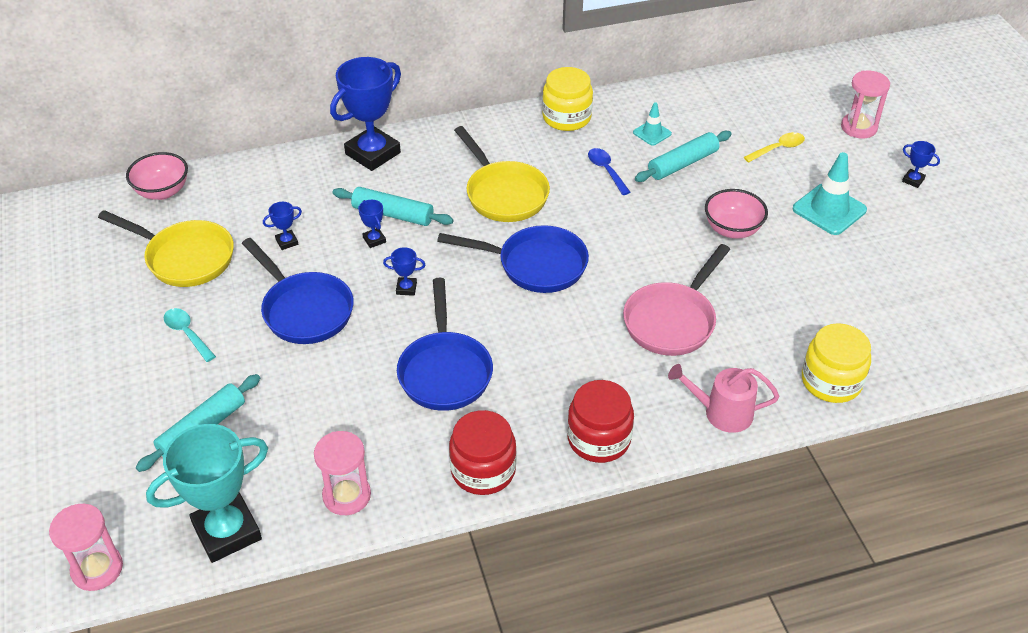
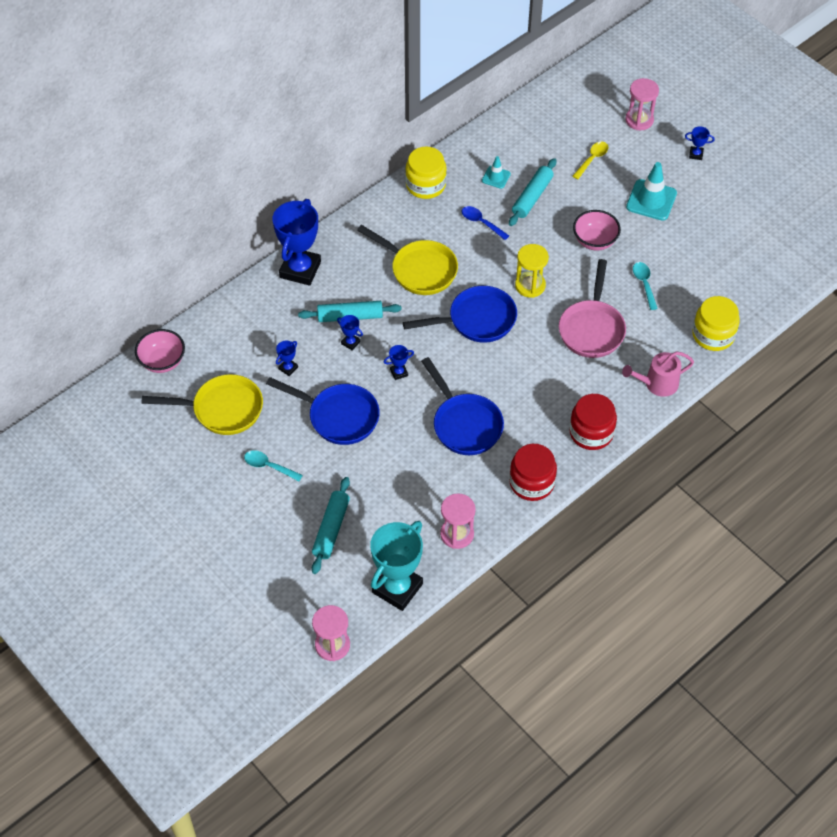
camera: 25 degrees left, 10 degrees up
none -> yellow hourglass [515,244,549,298]
none -> turquoise spoon [633,262,658,310]

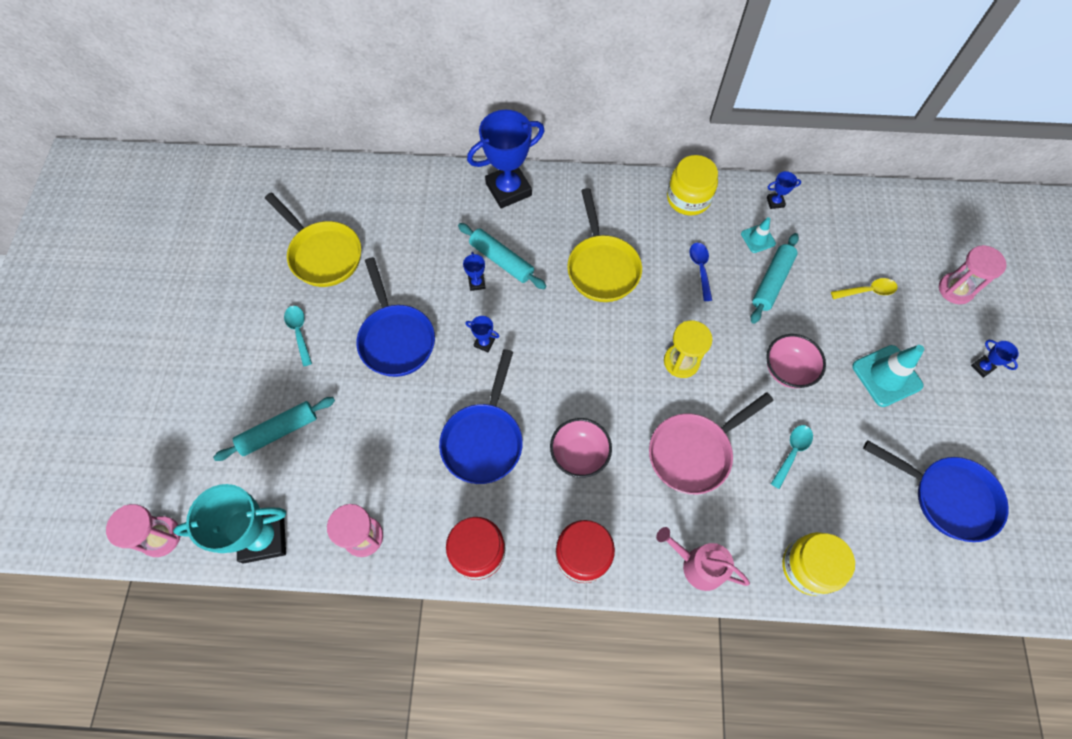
camera: 45 degrees right, 10 degrees up
pink bowl [135,329,185,373] -> pink bowl moved to [550,418,612,478]
blue trophy [276,341,298,376] -> blue trophy moved to [767,171,801,209]
blue pan [403,286,517,343] -> blue pan moved to [863,440,1009,542]
turquoise rolling pin [509,158,556,226] -> turquoise rolling pin turned 45 degrees counterclockwise [751,233,799,324]

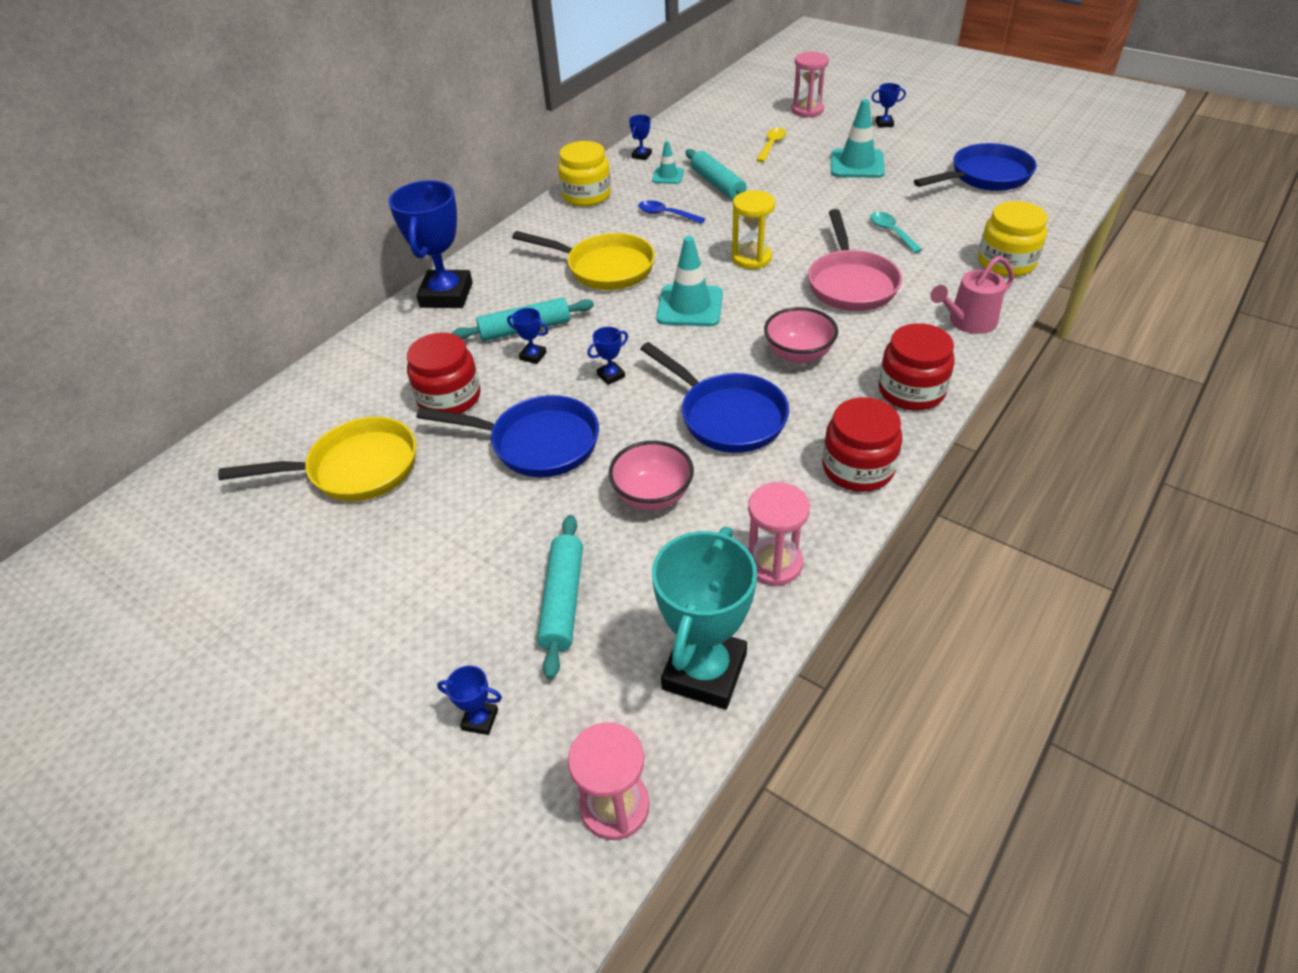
camera: 55 degrees left, 20 degrees down
turquoise spoon [284,306,312,366] -> none
pink bowl [766,334,826,388] -> pink bowl moved to [608,441,694,510]
none -> red jar [407,333,480,414]
none -> blue trophy [437,666,502,735]
none -> turquoise traffic cone [656,236,723,326]

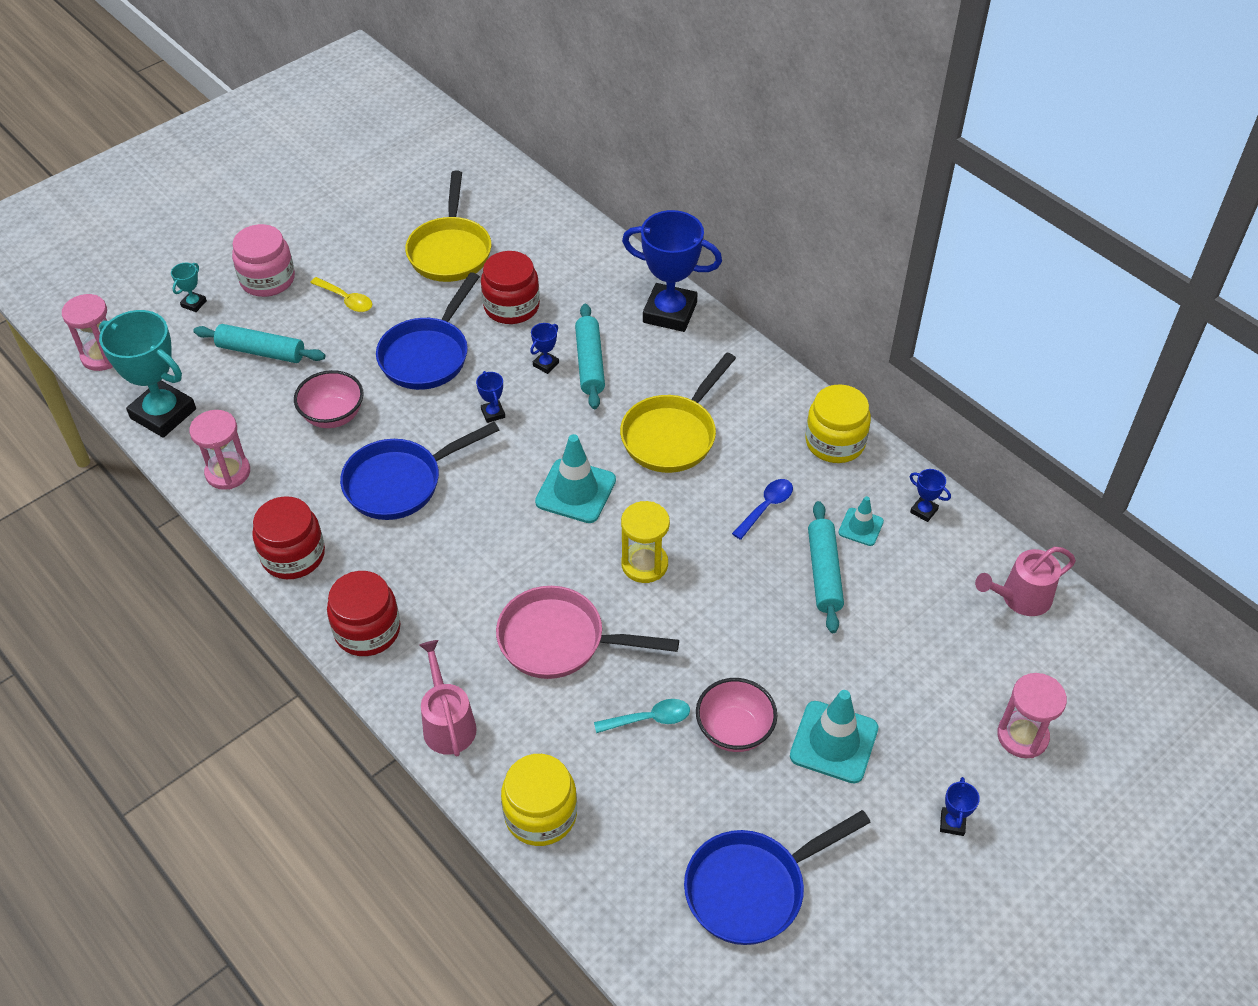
camera: 100 degrees right, 5 degrees up
blue trophy [437,666,502,735] -> turquoise trophy [171,263,207,312]
turquoise rolling pin [686,149,747,200] -> turquoise rolling pin turned 75 degrees counterclockwise [808,501,844,633]
yellow spoon [756,128,787,162] -> yellow spoon moved to [310,277,372,312]
pink bowl [764,307,838,364] -> pink bowl moved to [696,678,777,752]
blue pan [914,143,1037,191] -> blue pan turned 75 degrees clockwise [684,810,871,945]
none -> pink jar [232,224,295,297]
none -> pink watering can [975,547,1076,616]

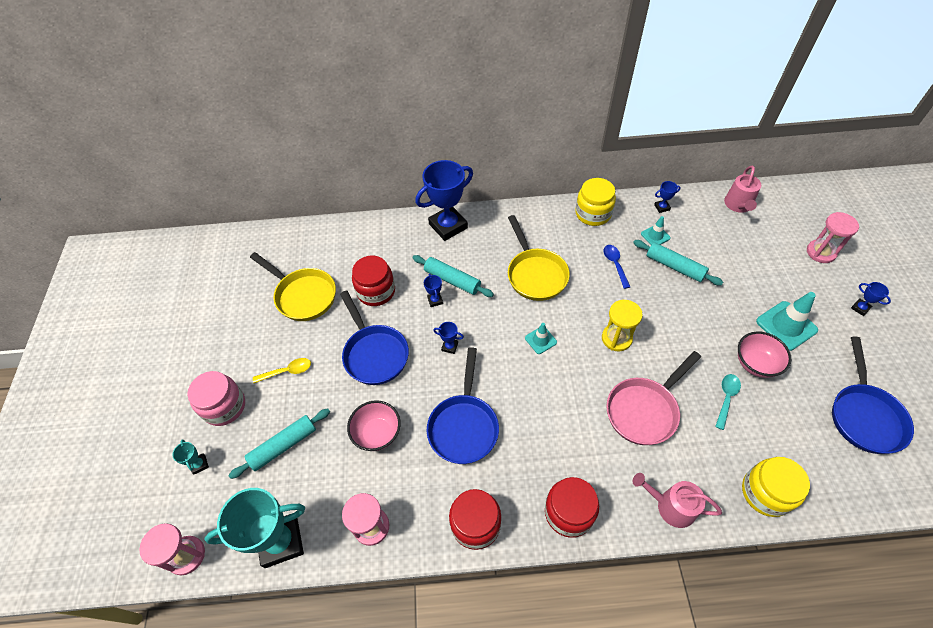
camera: 50 degrees left, 5 degrees up
turquoise traffic cone [535,434,616,523] -> turquoise traffic cone [525,323,557,354], size x0.56

